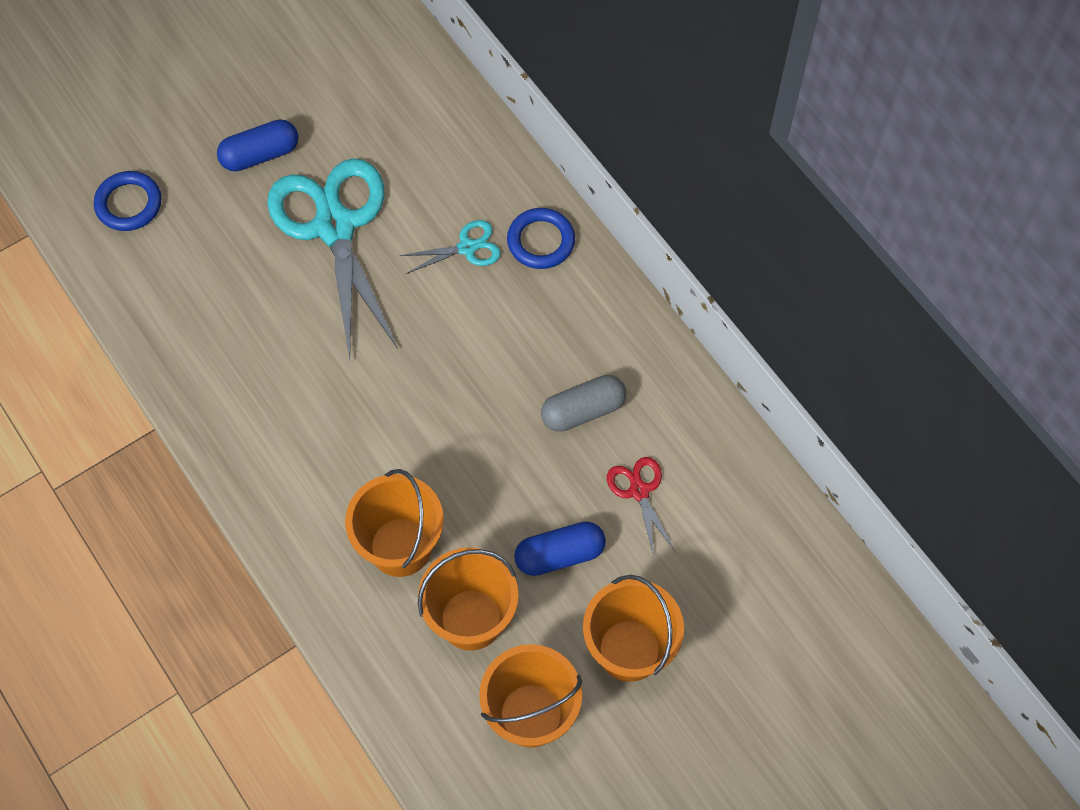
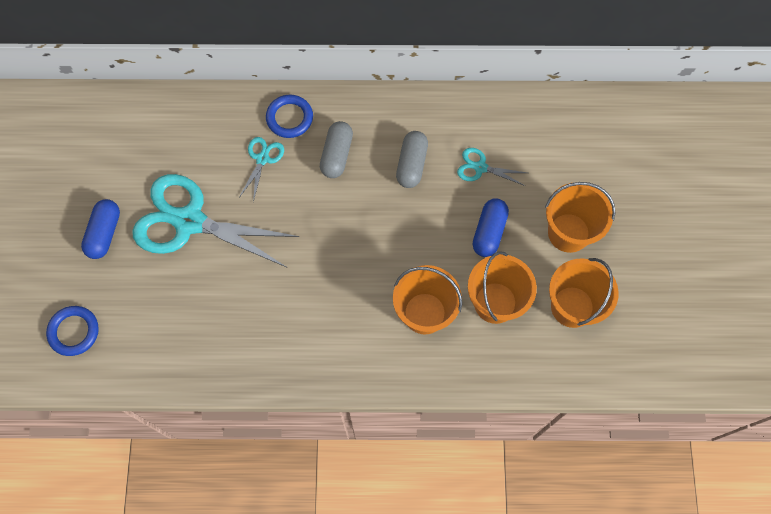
camera: 55 degrees left, 5 degrees up
red scissors [607,457,675,557] -> turquoise scissors [457,148,527,186]
none -> grey capsule [320,121,353,178]

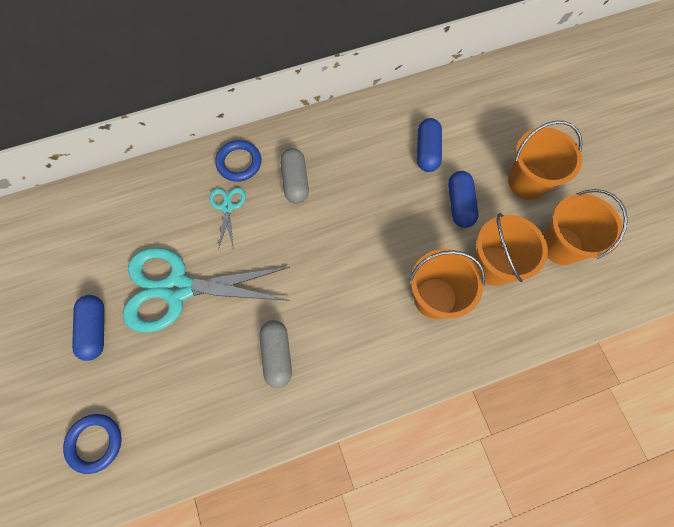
camera: 20 degrees left, 0 degrees up
grey capsule [396,131,428,188] -> grey capsule moved to [260,320,292,388]
turquoise scissors [457,148,527,186] -> blue capsule [417,118,442,172]

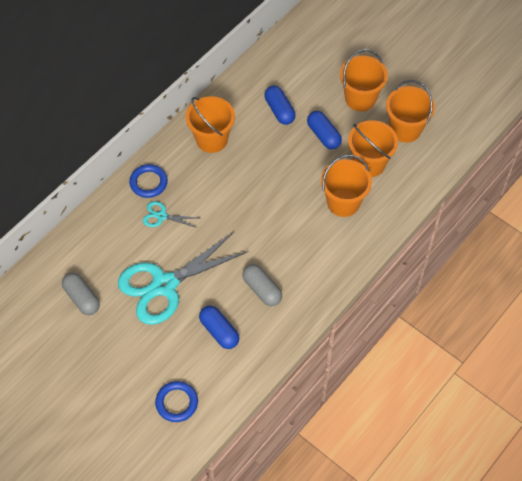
camera: 30 degrees left, 10 degrees down
blue capsule [72,295,104,361] -> blue capsule moved to [199,306,239,349]
turquoise scissors [209,187,246,250] -> turquoise scissors turned 45 degrees counterclockwise [143,201,198,228]
grey capsule [280,148,309,203] -> grey capsule moved to [62,273,100,315]
none -> orange bucket [186,96,235,153]

